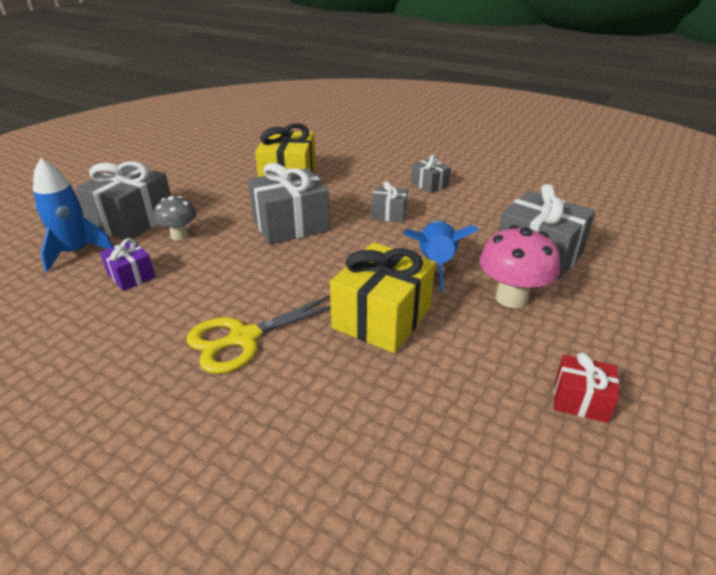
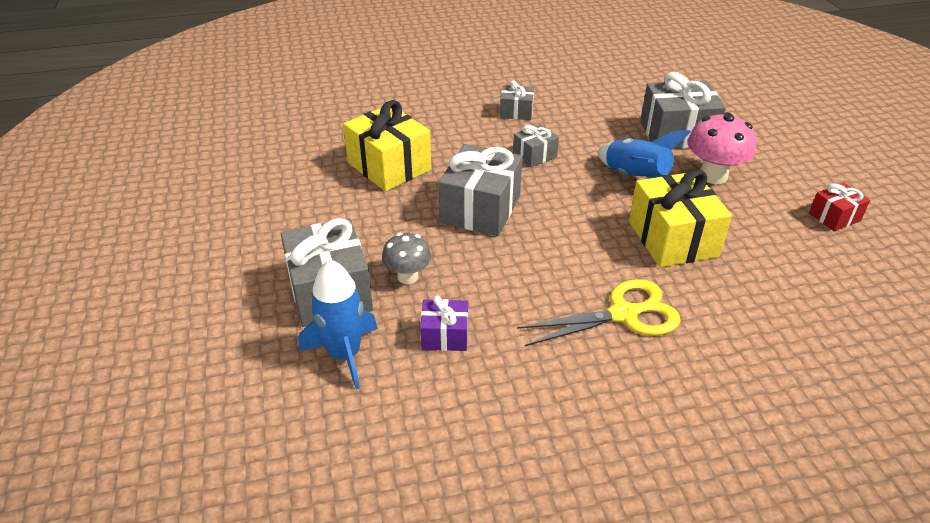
camera: 45 degrees left, 5 degrees up
yellow scissors [186,295,331,374] -> yellow scissors turned 120 degrees counterclockwise [517,279,681,346]

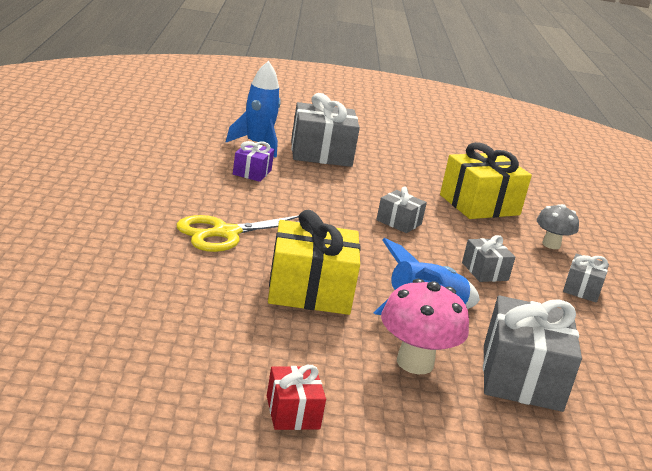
camera: 100 degrees right, 15 degrees down
grey mushroom [382,233,431,284] -> grey mushroom moved to [537,204,579,249]
grey gift [439,144,522,236] -> grey gift [376,187,427,233], size x0.53
yellow scissors [517,279,681,346] -> yellow scissors turned 60 degrees clockwise [176,215,299,252]

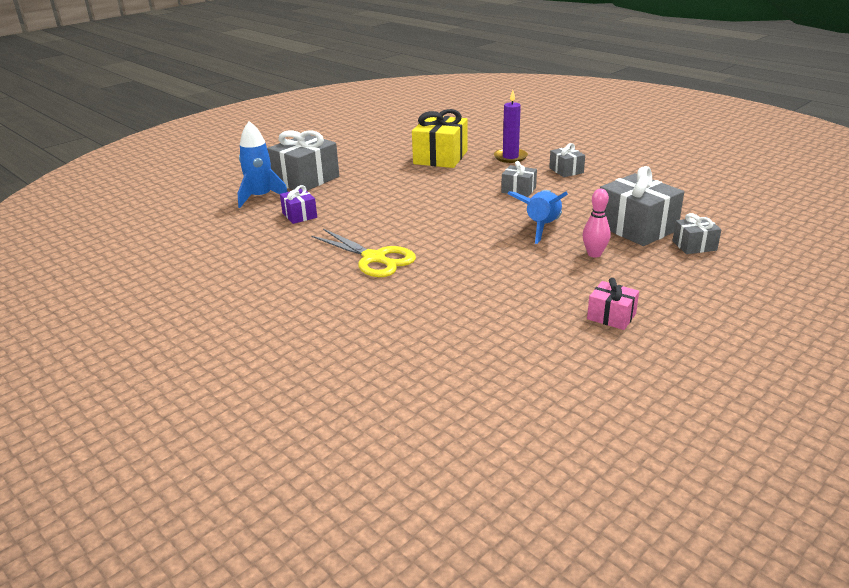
camera: 40 degrees left, 5 degrees up
yellow scissors [176,215,299,252] -> yellow scissors turned 60 degrees counterclockwise [311,229,416,277]
red gift [267,365,326,430] -> pink gift [587,278,639,330]
yellow gift [268,210,361,315] -> none
grey gift [376,187,427,233] -> grey gift moved to [672,213,721,254]
pink mushroom [381,279,469,374] -> pink bowling pin [583,189,610,258]
grey mushroom [537,204,579,249] -> purple candle [494,90,528,163]

